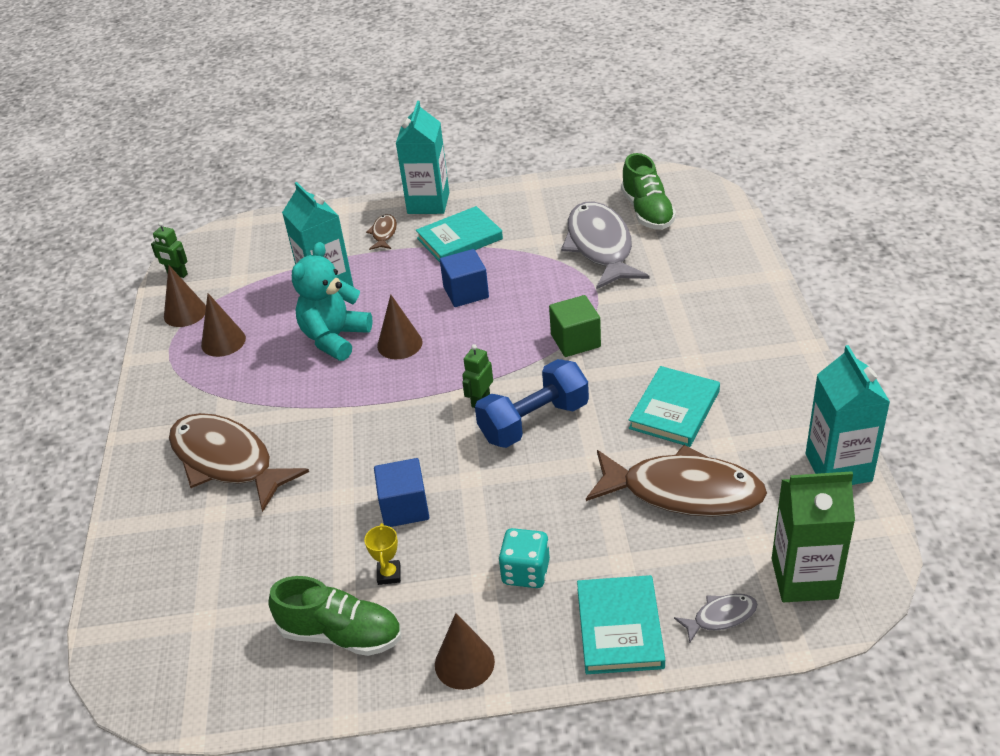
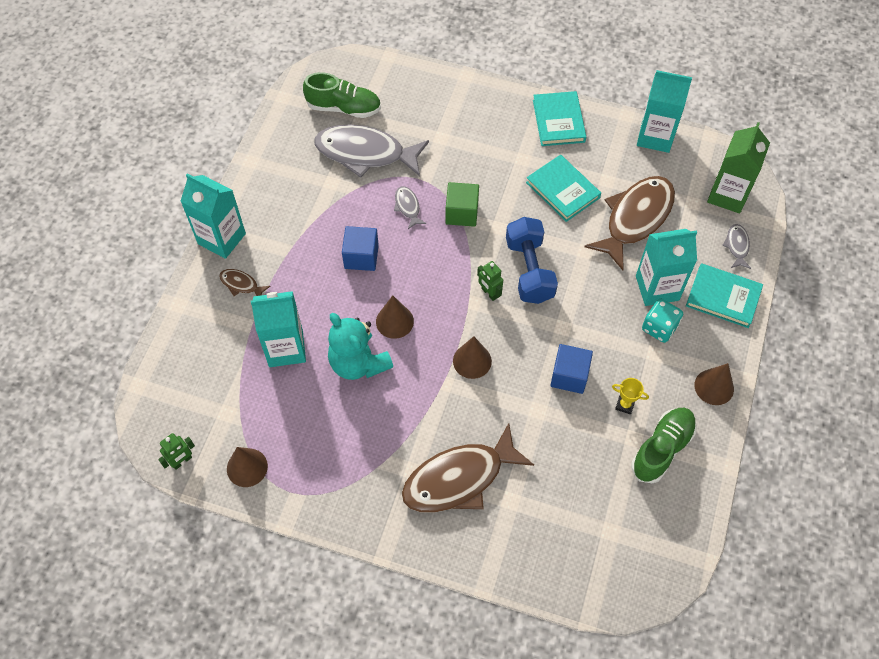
camera: 70 degrees left, 20 degrees up
brown cone [201,293,246,357] -> brown cone moved to [453,336,492,379]
turquoise book [416,206,503,262] -> turquoise book moved to [533,91,586,146]
none -> grey fish [394,186,427,229]
none -> turquoise carton [636,229,697,306]

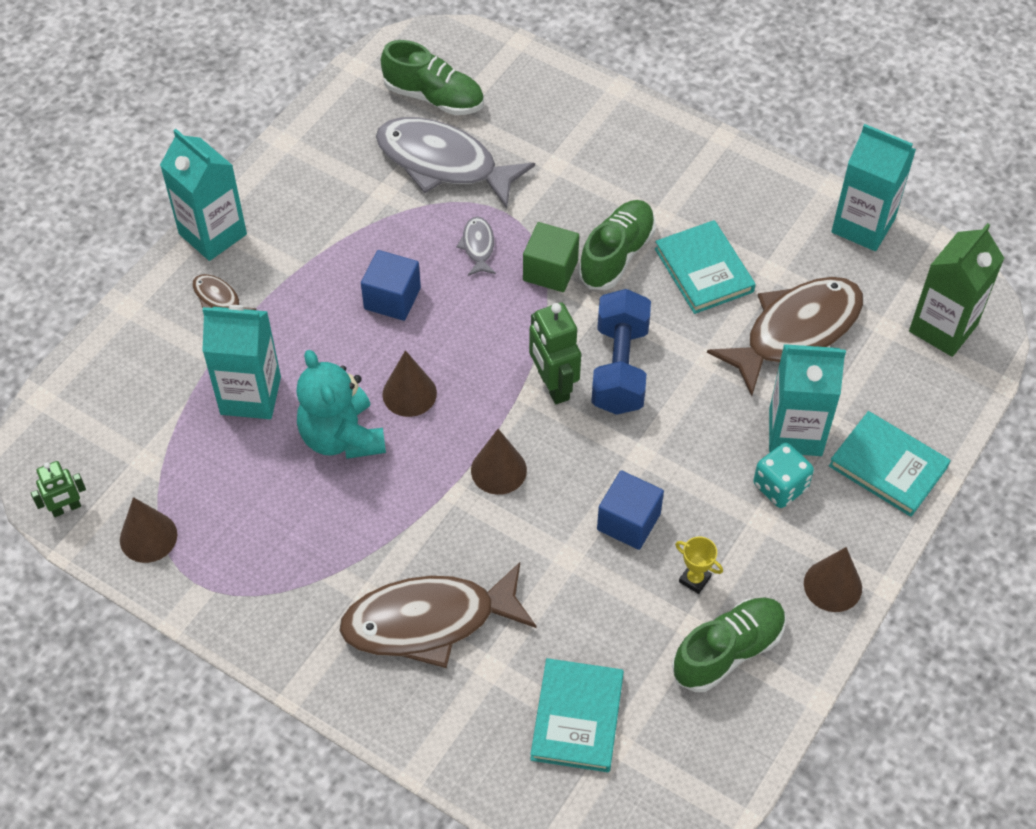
camera: 15 degrees right, 5 degrees down
green robot [477,261,503,301] -> green robot [529,302,581,404], size x1.64
turquoise book [533,91,586,146] -> turquoise book moved to [530,658,624,772]
grey fish [722,224,751,269] -> none
none -> green shoe [578,200,656,290]

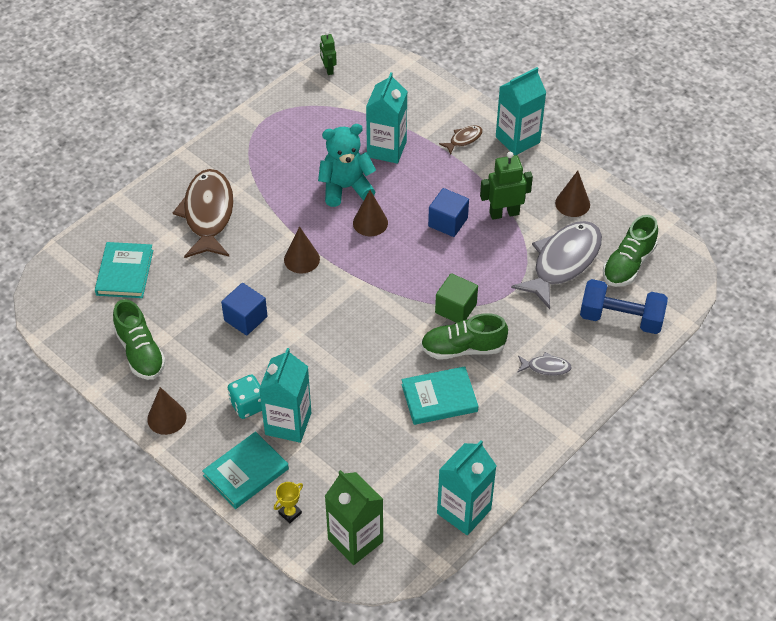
camera: 100 degrees right, 5 degrees down
brown cone [120,497,177,563] -> brown cone moved to [555,171,590,217]
grey fish [456,217,496,276] -> grey fish moved to [517,352,572,376]
green robot [529,302,581,404] -> green robot moved to [480,152,533,220]
turquoise book [530,658,624,772] -> turquoise book turned 75 degrees clockwise [95,242,153,298]
green shoe [578,200,656,290] -> green shoe turned 135 degrees clockwise [421,313,508,360]
blue dumbbell [591,289,651,415] -> blue dumbbell moved to [580,279,668,334]
yellow trophy [675,536,723,594] -> yellow trophy moved to [274,482,303,523]
brown fish [707,277,863,396] -> none

